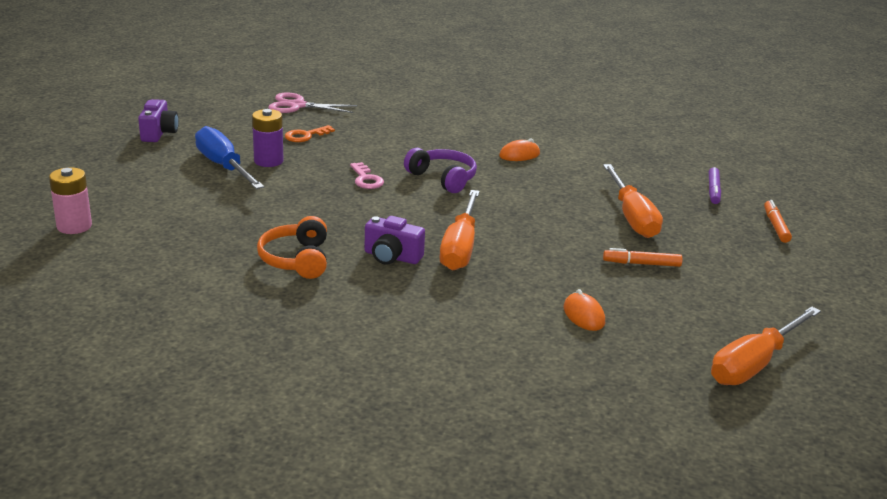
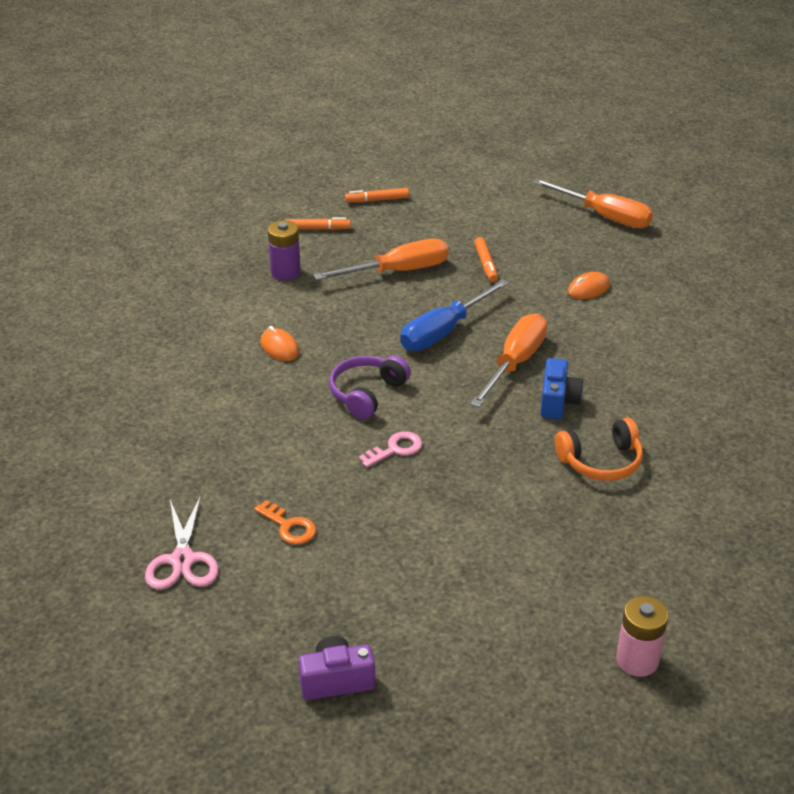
camera: 100 degrees left, 10 degrees up
blue screwdriver [195,126,264,189] -> blue screwdriver moved to [400,279,509,351]
purple battery [252,109,284,167] -> purple battery moved to [268,220,301,280]
purple camera [365,216,425,265] -> blue camera [540,358,583,419]
orange screwdriver [440,190,480,271] -> orange screwdriver turned 60 degrees counterclockwise [470,313,547,407]
purple marker [709,167,721,204] -> orange marker [285,217,351,230]

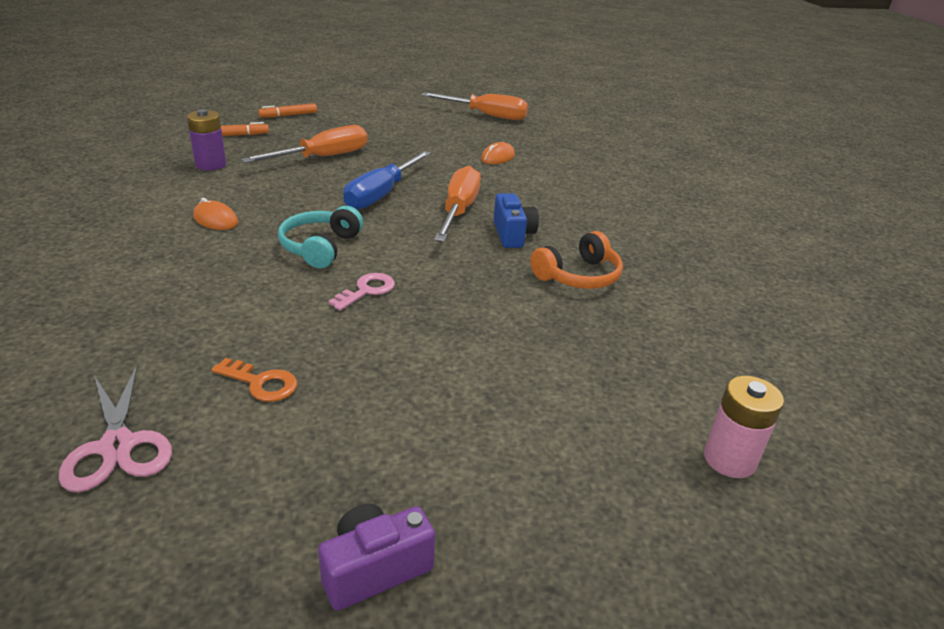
camera: 20 degrees left, 5 degrees down
purple headphones [329,355,411,419] -> turquoise headphones [278,206,363,269]
orange marker [474,237,498,282] -> none

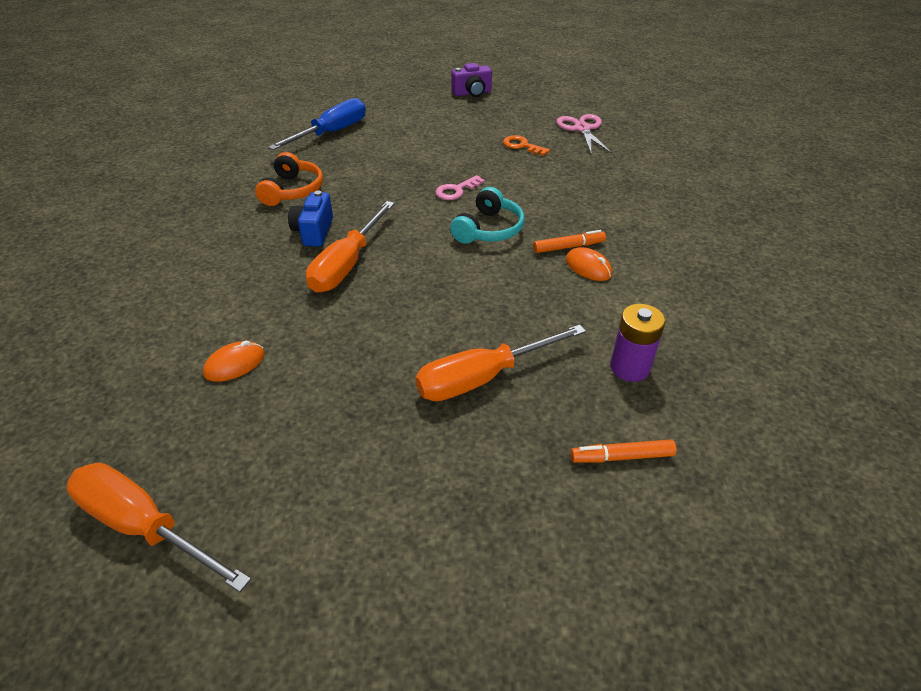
camera: 165 degrees left, 10 degrees up
orange marker [258,103,317,118] -> orange marker moved to [533,230,606,253]
blue screwdriver [343,151,431,210] -> blue screwdriver moved to [268,98,366,150]
orange headphones [530,231,623,289] -> orange headphones turned 120 degrees clockwise [255,152,323,206]
pink battery [704,376,784,478] -> none

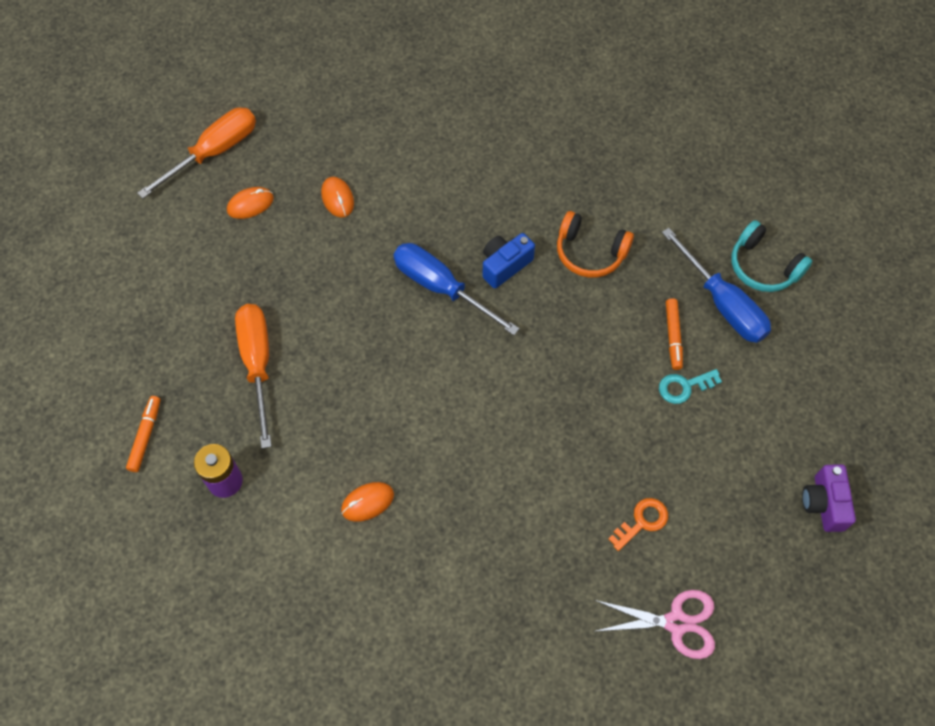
camera: 105 degrees right, 20 degrees up
blue camera [288,190,333,247] -> blue camera turned 60 degrees counterclockwise [482,233,535,289]
orange screwdriver [306,201,395,292] -> blue screwdriver [393,243,520,335]
pink key [435,175,485,200] -> none
turquoise headphones [450,187,525,244] -> turquoise headphones moved to [731,220,812,292]
orange marker [533,230,606,253] -> orange marker moved to [666,298,683,370]
none -> orange mouse [227,187,274,219]
none -> turquoise key [659,369,722,404]

